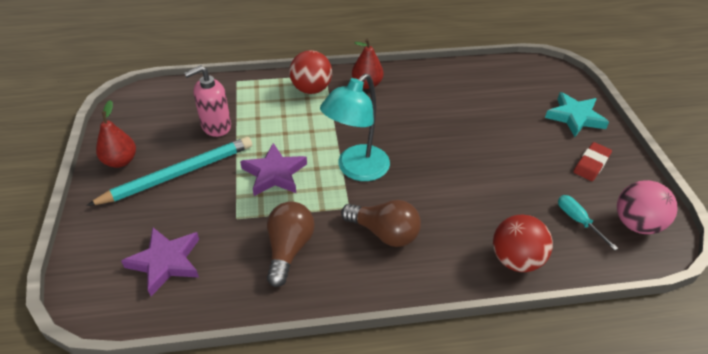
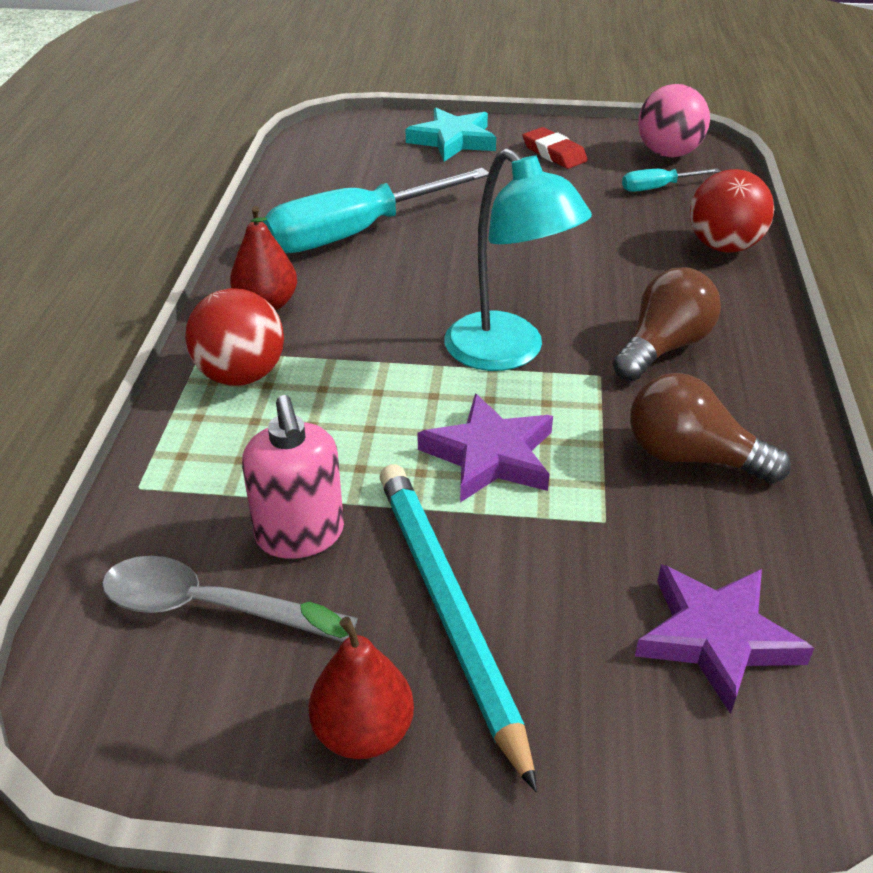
camera: 75 degrees left, 5 degrees down
none -> grey spoon [102,556,358,642]
none -> turquoise screwdriver [262,168,489,253]

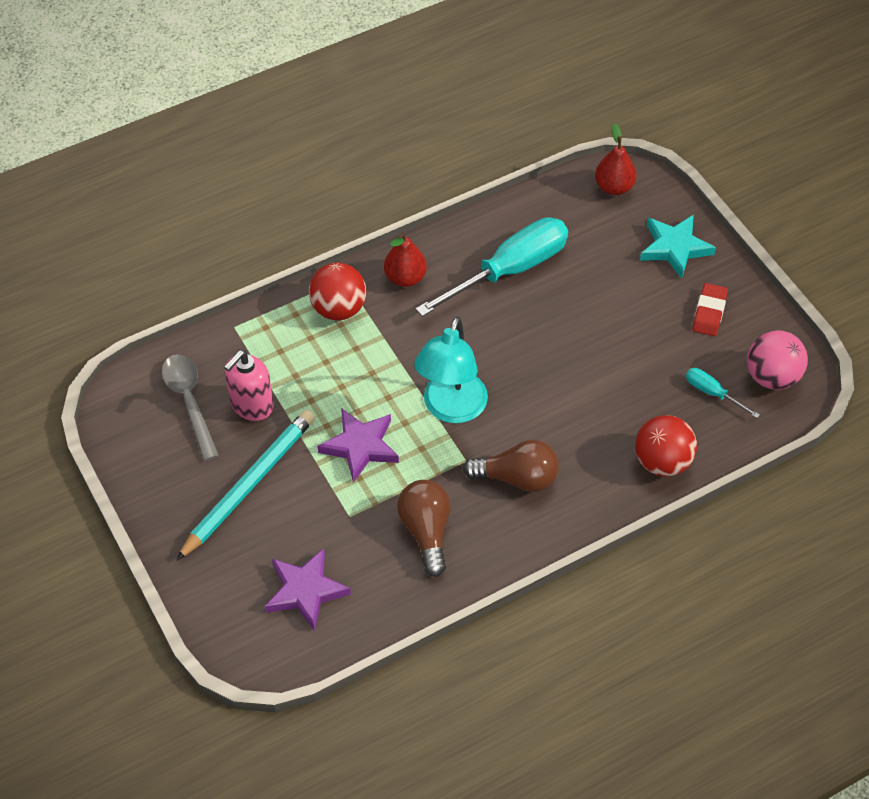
camera: 55 degrees right, 15 degrees up
turquoise screwdriver [262,168,489,253] -> turquoise screwdriver turned 120 degrees clockwise [416,217,568,317]
red pear [300,602,414,759] -> red pear moved to [595,123,636,195]

